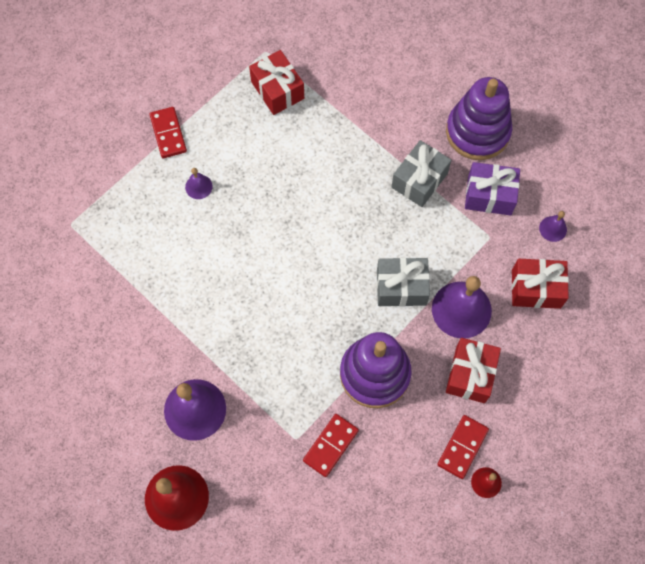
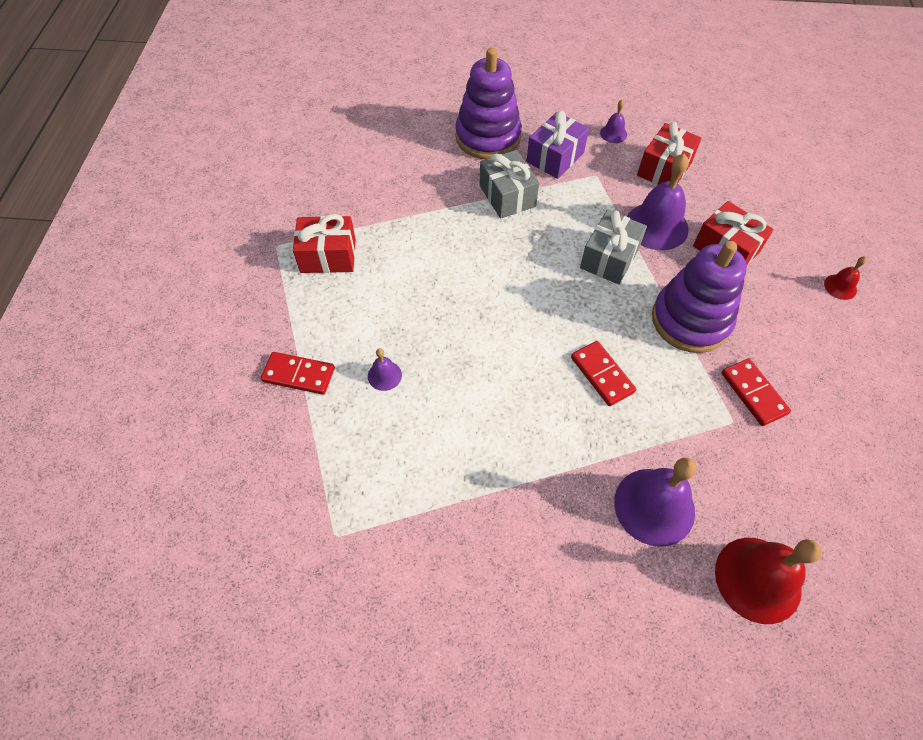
camera: 60 degrees left, 10 degrees down
red domino [437,415,489,479] -> red domino moved to [571,341,636,406]

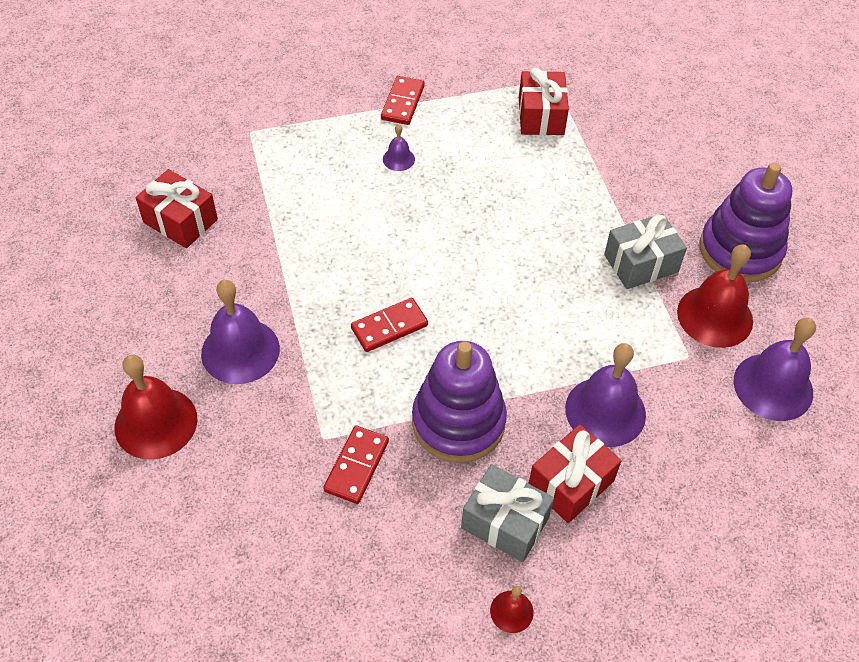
camera: 90 degrees right, 5 degrees down
purple gift [526,111,589,179] -> red bell [677,245,753,348]
grey gift [580,210,647,284] -> grey gift moved to [461,464,554,562]
purple bell [600,100,627,143] -> purple bell [733,318,816,421], size x2.10
red gift [637,122,701,185] -> red gift moved to [135,169,218,248]
red domino [721,358,791,426] -> red domino turned 45 degrees counterclockwise [323,425,389,504]

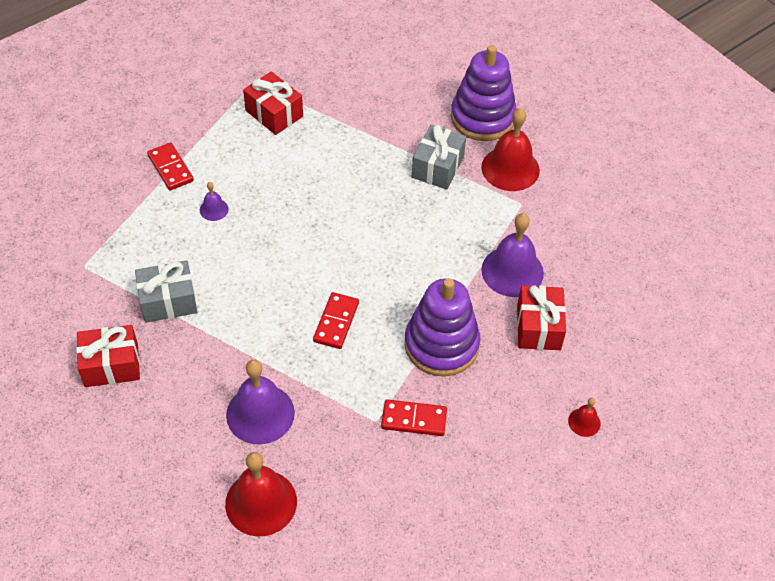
camera: 45 degrees left, 0 degrees up
red domino [323,425,389,504] -> red domino turned 60 degrees counterclockwise [381,399,447,436]
grey gift [461,464,554,562] -> grey gift moved to [135,260,197,323]
purple bell [733,318,816,421] -> none

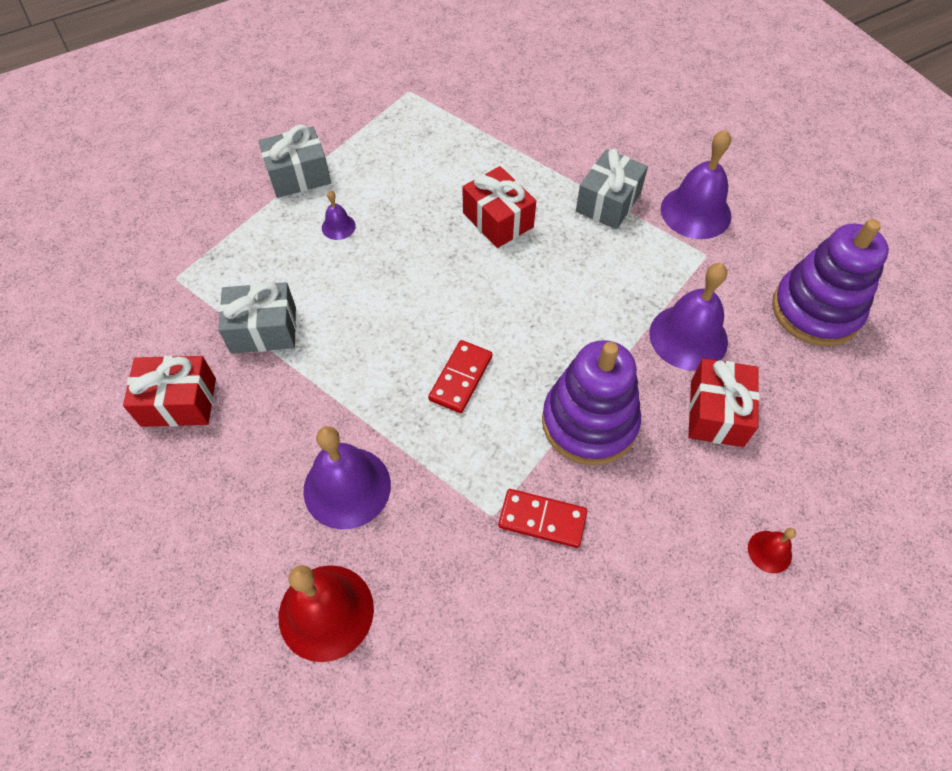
camera: 10 degrees right, 5 degrees up
red domino [147,142,194,191] -> grey gift [258,125,331,198]
red gift [243,71,303,135] -> red gift moved to [462,166,536,248]
purple stacking toy [451,45,517,141] -> purple stacking toy moved to [772,219,889,346]
red bell [481,108,540,191] -> purple bell [661,130,731,239]

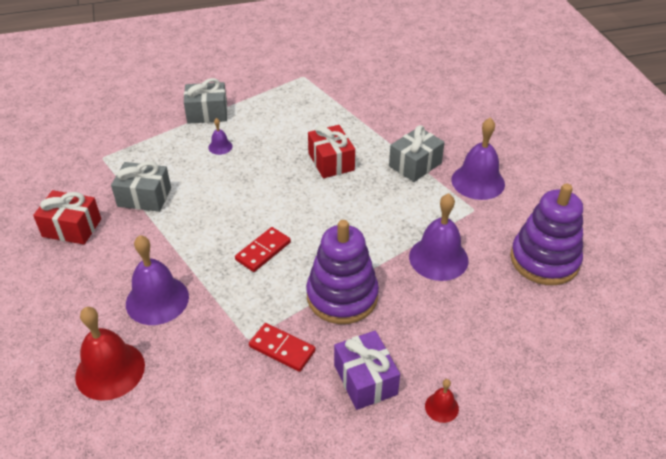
camera: 15 degrees right, 15 degrees down
red gift [688,358,760,447] -> none
none -> purple gift [334,331,400,410]

